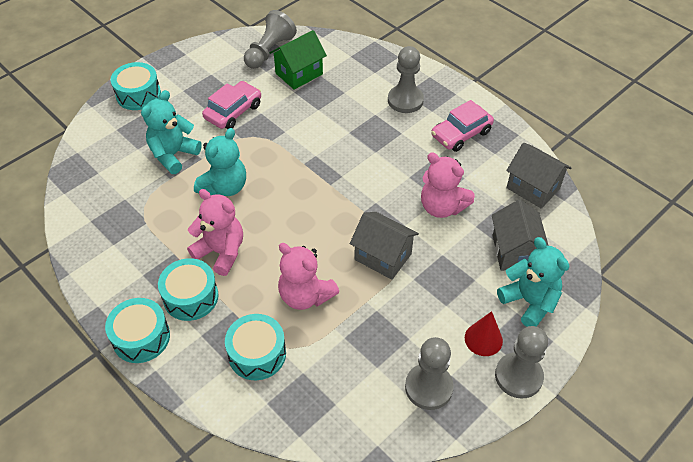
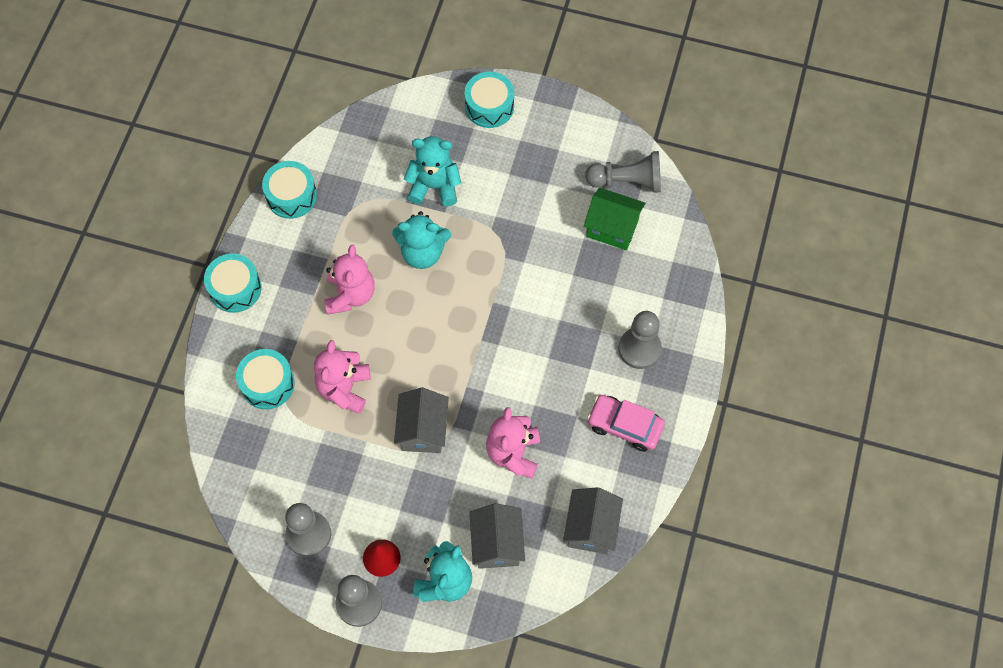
camera: 60 degrees right, 15 degrees up
turquoise drum [158,258,218,321] -> turquoise drum moved to [262,161,317,219]
pink car [202,81,261,129] -> none
grey house [492,199,549,271] -> grey house turned 60 degrees counterclockwise [470,503,525,569]

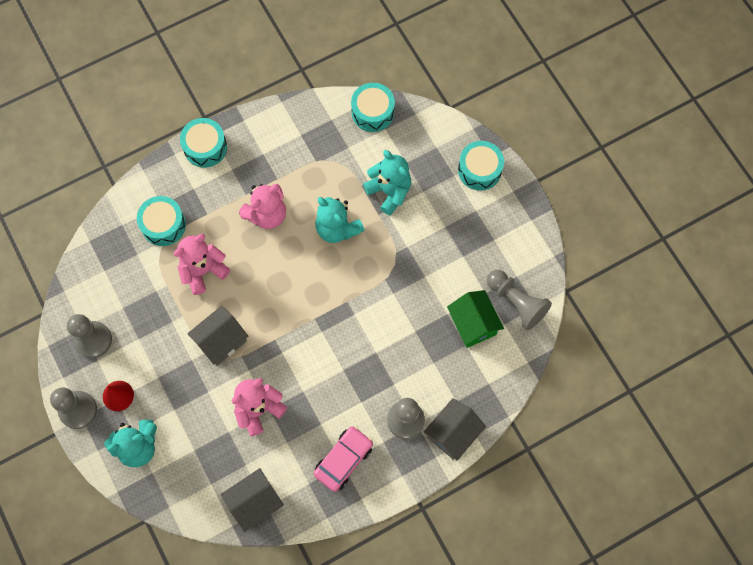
camera: 45 degrees right, 5 degrees up
turquoise drum [262,161,317,219] -> turquoise drum moved to [351,83,395,132]
grey house [470,503,525,569] -> grey house moved to [424,398,486,461]
pink car [587,395,665,452] -> pink car turned 60 degrees clockwise [314,426,373,492]

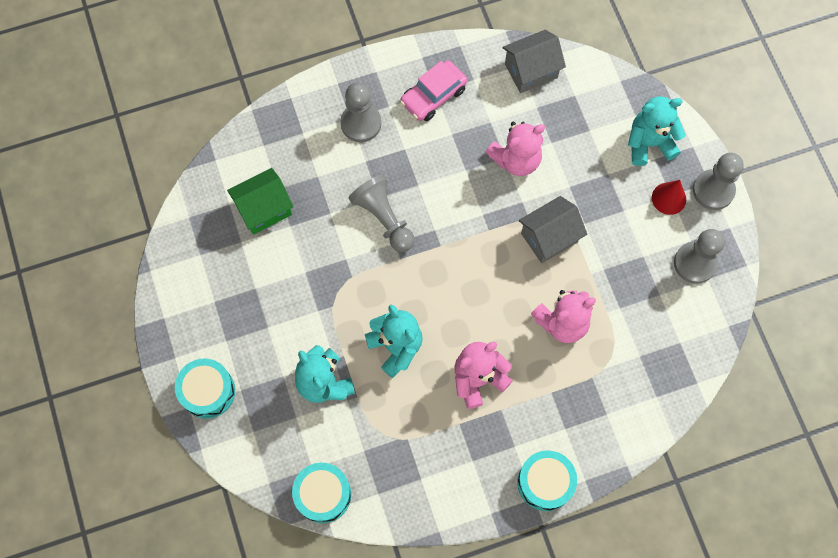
camera: 170 degrees left, 0 degrees up
turquoise drum [137,196,186,246] -> none
grey house [424,398,486,461] -> none
green house [447,290,504,348] -> green house turned 75 degrees clockwise [227,168,294,235]
grey pawn [487,270,552,330] -> grey pawn moved to [349,174,414,252]

